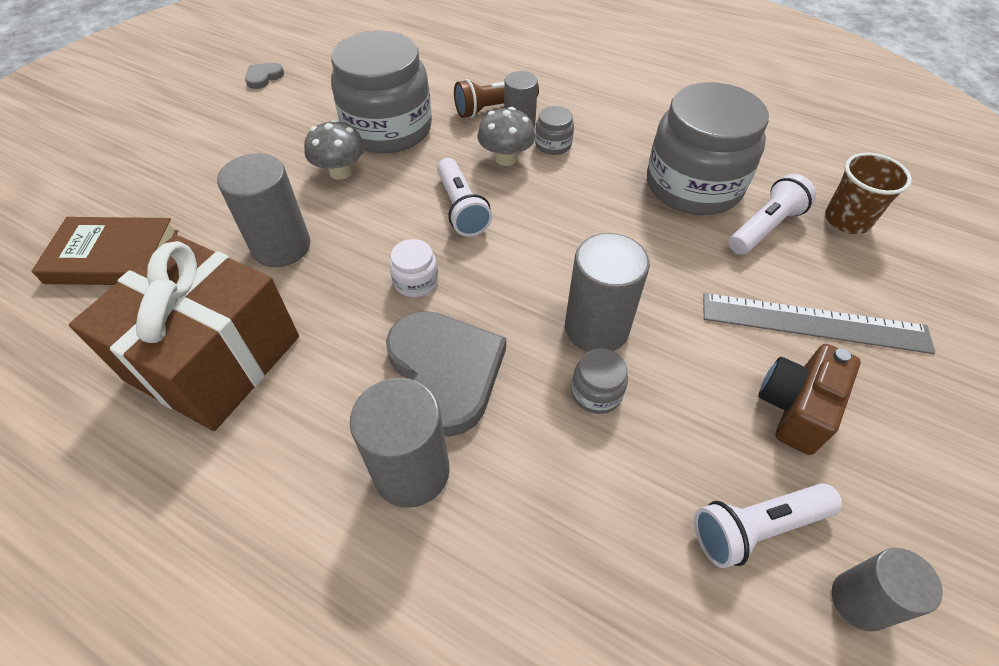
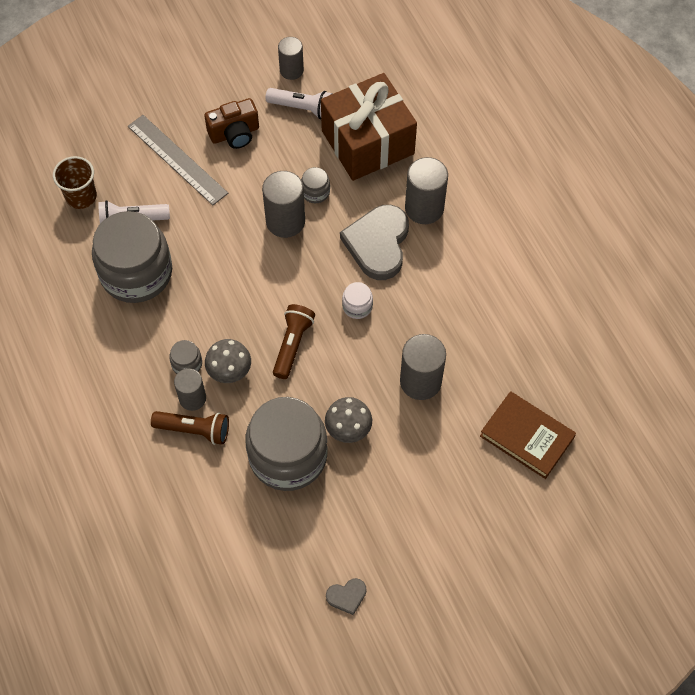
camera: 145 degrees left, 10 degrees up
brown gift [69,235,299,431] -> brown gift moved to [321,73,417,181]
white flashlight [437,158,492,237] -> brown flashlight [273,304,315,379]

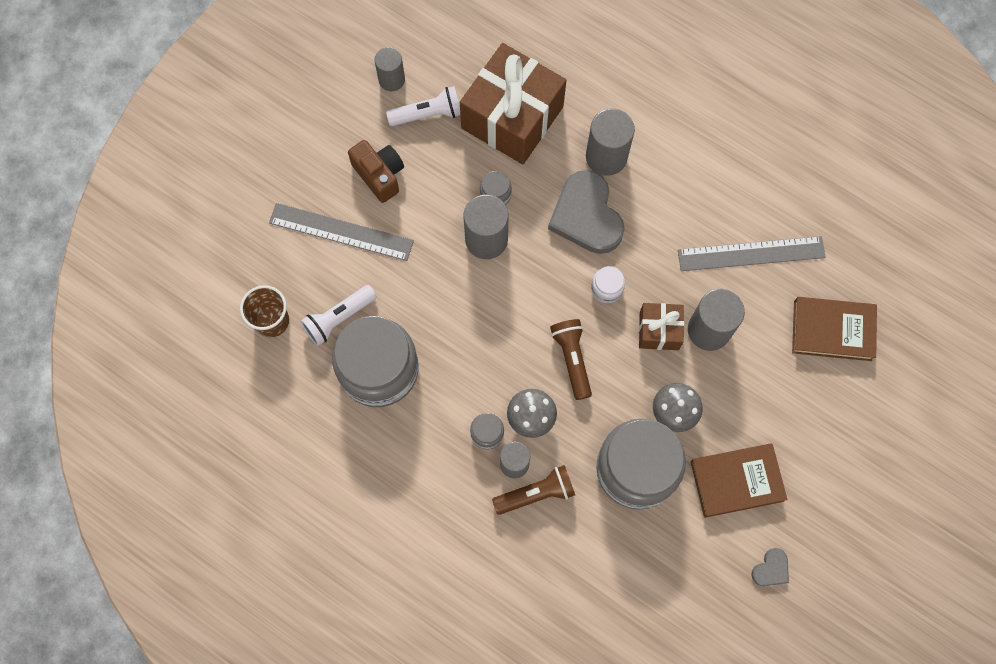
camera: 30 degrees left, 10 degrees up
brown camera [204,98,259,149] -> brown camera turned 75 degrees counterclockwise [348,140,404,203]
none -> brown gift [639,303,684,350]
none -> grey ruler [678,236,826,271]
none -> brown book [691,443,787,518]

